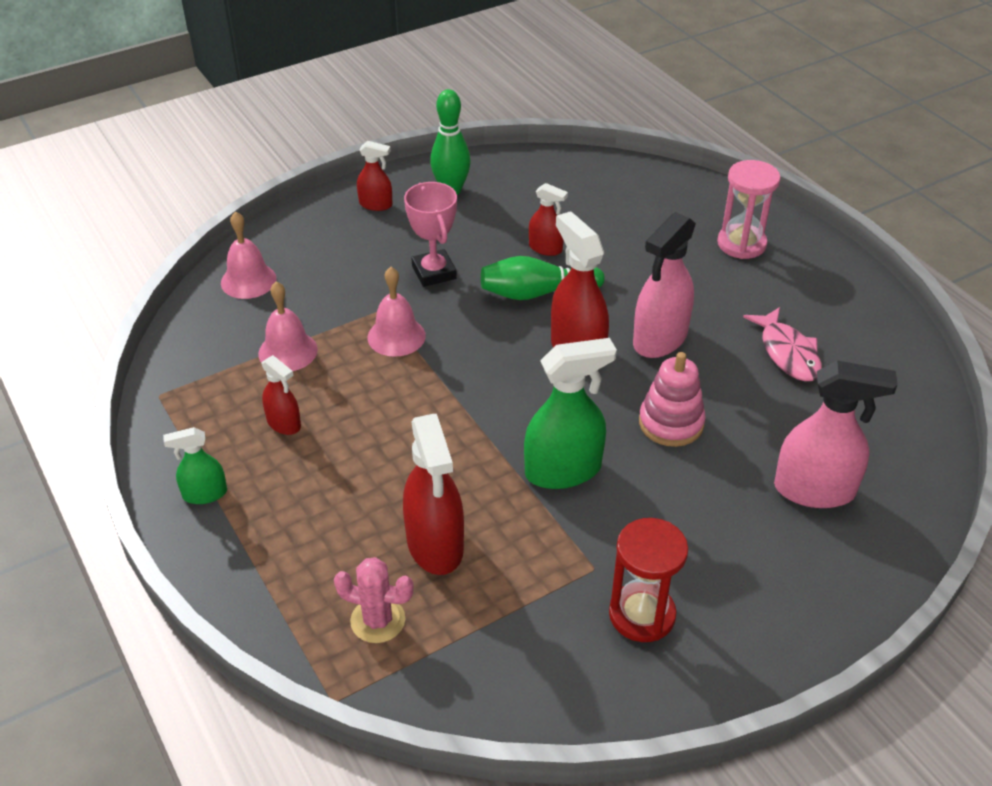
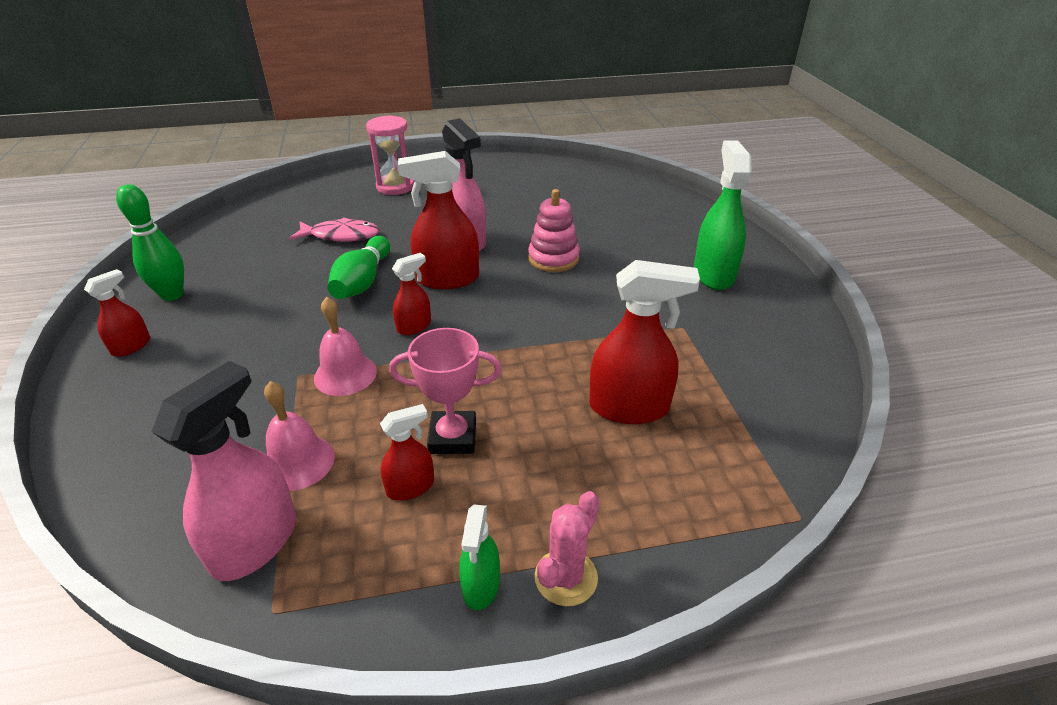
camera: 70 degrees left, 5 degrees down
pink bell [221,211,277,299] -> none
pink cactus [334,557,414,643] -> pink cactus moved to [535,491,599,606]
pink trophy [404,182,457,287] -> pink trophy moved to [389,328,502,454]
green spray bottle [524,338,617,489] -> green spray bottle moved to [694,140,751,290]
red spray bottle [529,183,568,256] -> red spray bottle moved to [392,253,431,335]
red hourglass [609,518,688,642] -> none
pink fish [743,307,822,381] -> pink fish moved to [289,217,379,242]
pink spray bottle [774,360,898,508] -> pink spray bottle moved to [152,361,296,581]

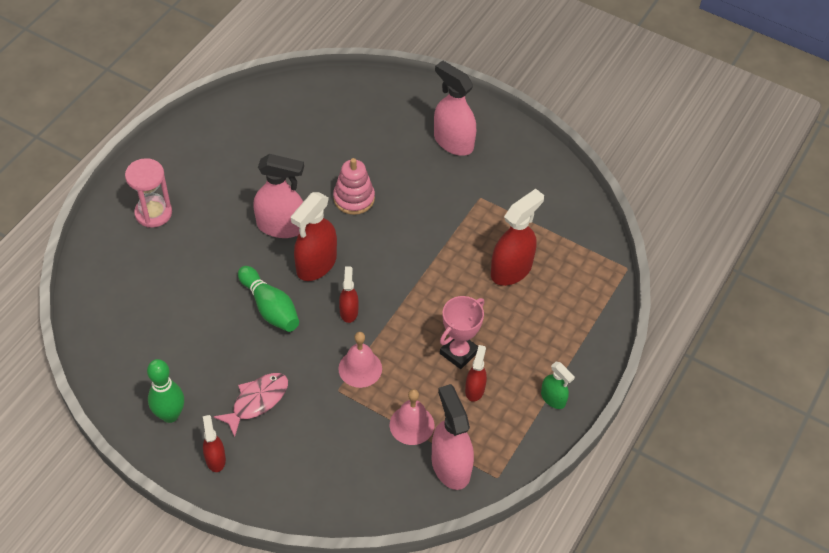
camera: 50 degrees left, 15 degrees up
pink fish [289,217,379,242] -> pink fish moved to [214,373,288,437]
pink cactus [535,491,599,606] -> none
green spray bottle [694,140,751,290] -> pink spray bottle [434,60,476,156]

